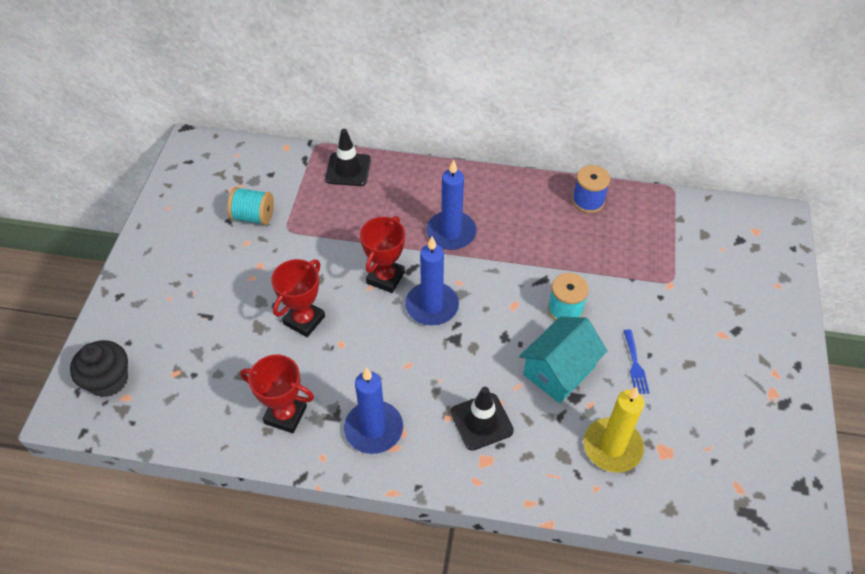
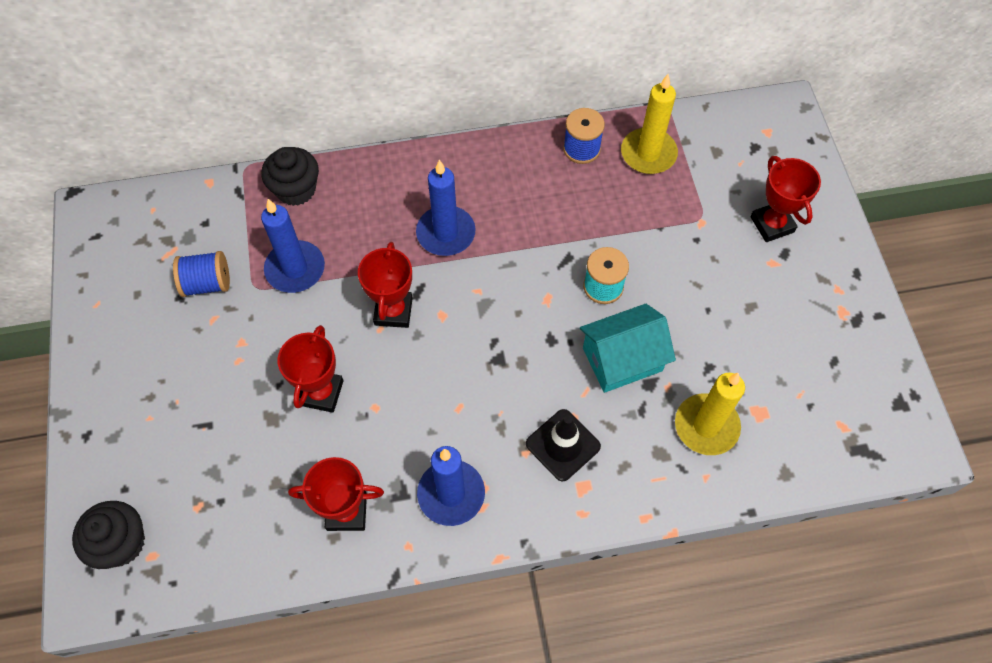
camera: 20 degrees left, 10 degrees up
turquoise spool [227,187,274,225] -> blue spool [173,251,230,297]
black traffic cone [325,129,371,186] -> black cupcake [261,147,319,206]
blue candle [405,236,459,326] -> blue candle moved to [261,199,325,293]
turquoise house [519,316,608,403] -> turquoise house turned 45 degrees clockwise [580,304,676,393]
blue fork [624,329,649,394] -> none
none -> yellow candle [621,74,678,174]
none -> red trophy [750,156,821,242]

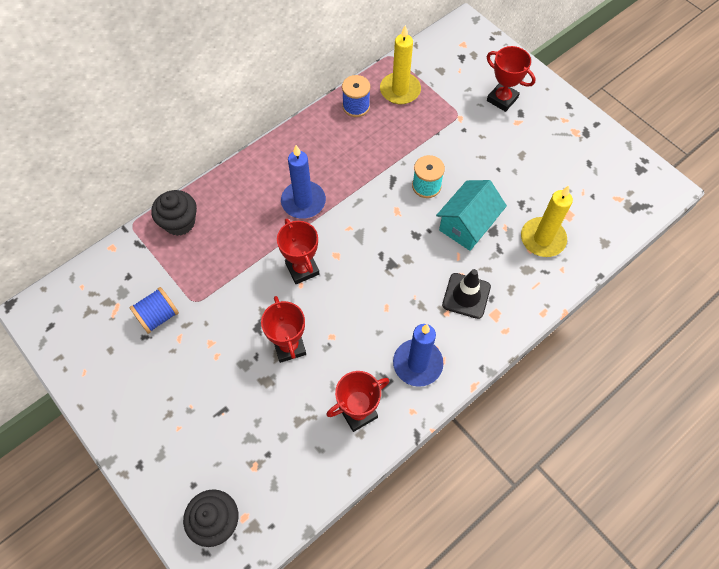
camera: 30 degrees left, 0 degrees up
blue candle [261,199,325,293] -> none

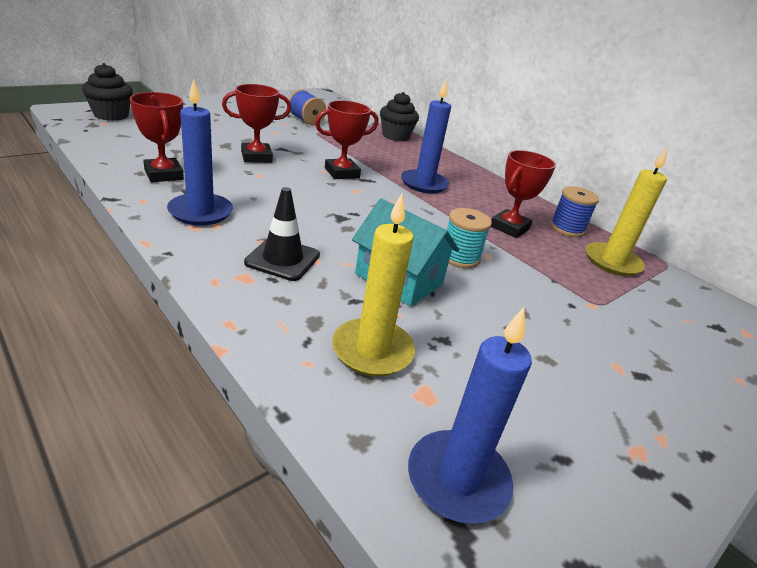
camera: 85 degrees right, 30 degrees down
red trophy [487,46,535,112] -> red trophy moved to [491,150,556,238]
none -> blue candle [408,307,532,524]

